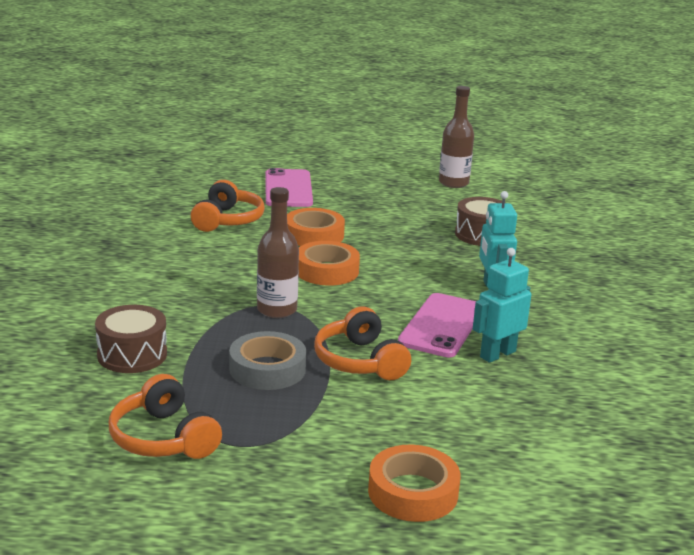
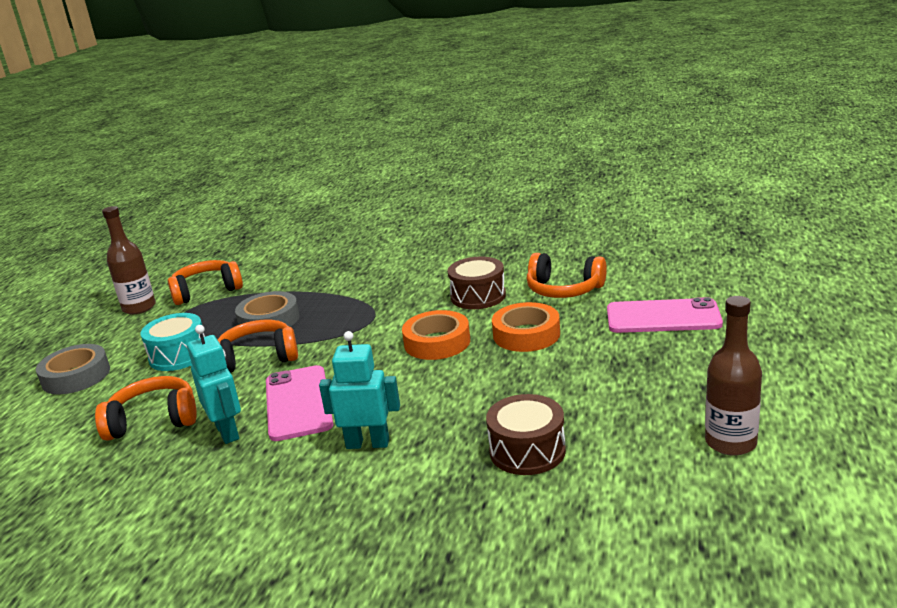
camera: 105 degrees right, 0 degrees up
brown drum [95,305,167,373] -> brown drum moved to [448,257,506,309]
brown bottle [257,187,299,318] -> brown bottle moved to [102,206,156,314]
orange tape [368,445,461,522] -> grey tape [36,344,110,394]
pink phone [398,293,476,357] -> pink phone turned 45 degrees clockwise [266,365,333,441]
none -> orange headphones [95,376,197,441]
none -> turquoise drum [140,313,205,371]

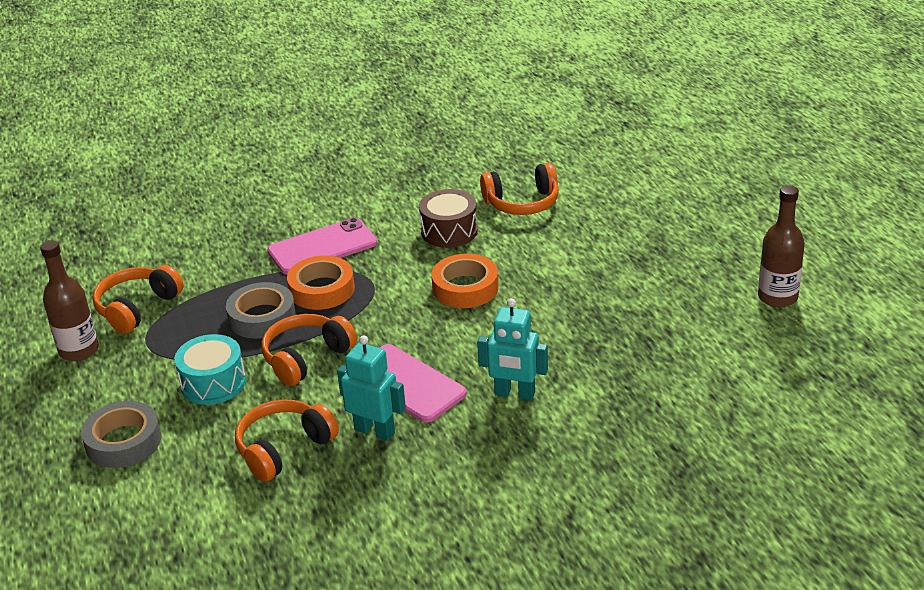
camera: 35 degrees left, 10 degrees up
turquoise robot [319,331,400,449] -> turquoise robot turned 135 degrees counterclockwise [477,298,548,400]
brown drum [486,394,566,475] -> none
orange tape [492,302,560,352] -> orange tape moved to [287,255,355,310]
pink phone [607,297,723,333] -> pink phone moved to [267,218,377,275]

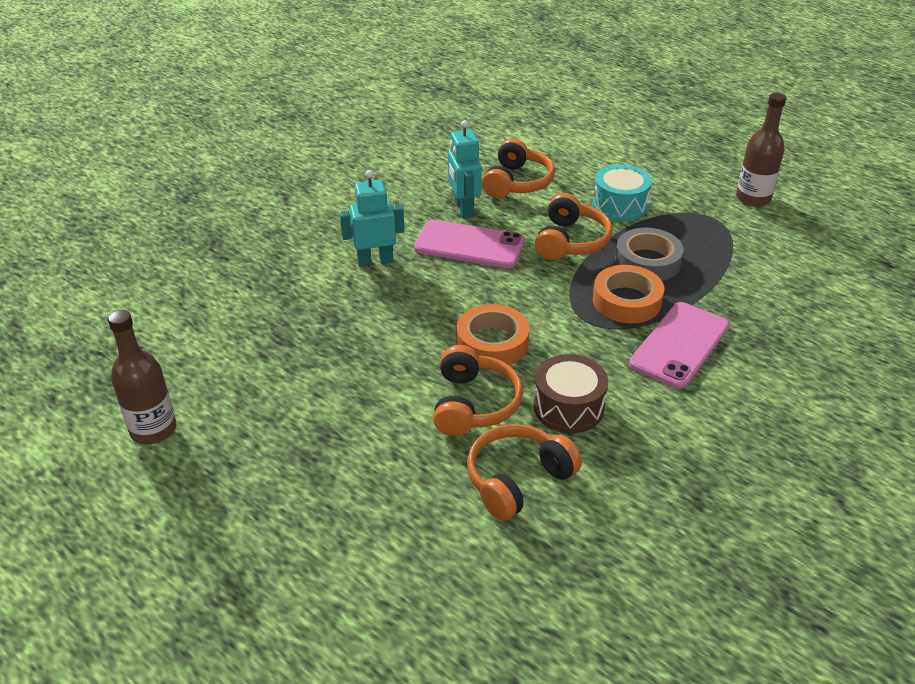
camera: 150 degrees right, 5 degrees up
grey tape [81,401,161,468] -> none
orange headphones [92,265,184,334] -> orange headphones moved to [433,345,523,436]
turquoise robot [337,335,406,441] -> turquoise robot turned 75 degrees clockwise [448,120,482,218]

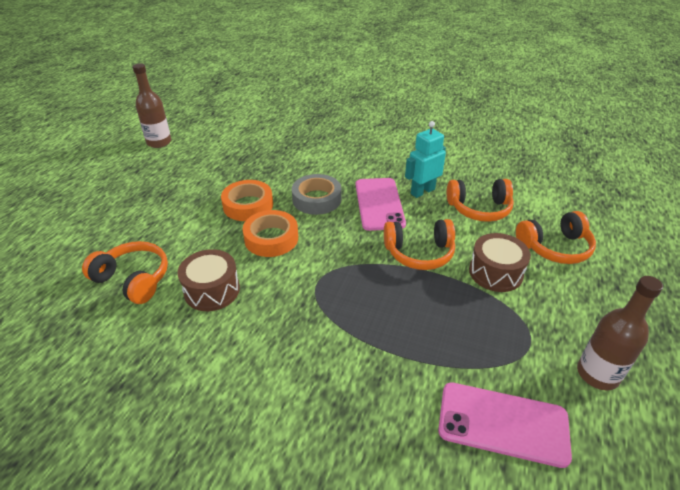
camera: 70 degrees right, 0 degrees up
turquoise robot [340,170,404,267] -> none
orange headphones [433,345,523,436] -> orange headphones moved to [516,211,596,264]
turquoise drum [592,164,652,221] -> brown drum [469,233,531,292]
orange tape [593,265,664,323] -> orange tape moved to [221,180,273,221]
grey tape [615,228,684,281] -> grey tape moved to [292,174,341,215]
pink phone [629,302,729,388] -> pink phone moved to [438,382,572,468]

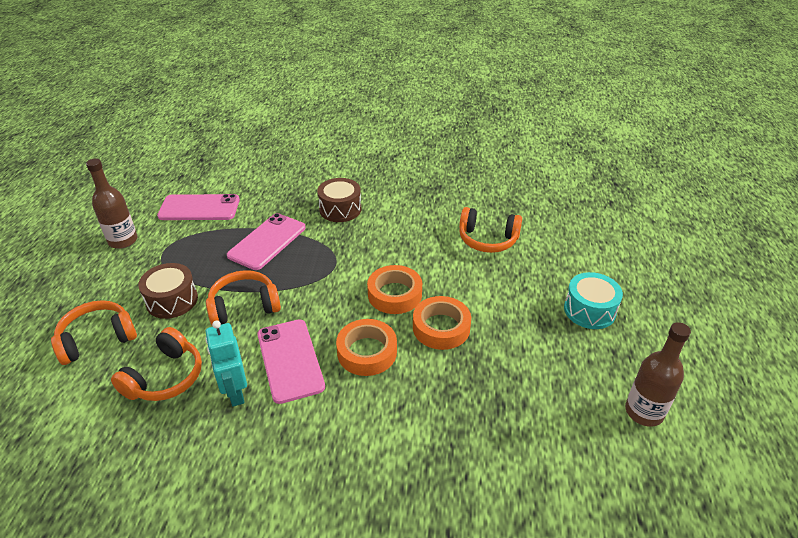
camera: 165 degrees right, 0 degrees up
brown drum [178,249,240,311] -> brown drum moved to [317,178,361,222]
grey tape [292,174,341,215] -> orange tape [336,319,397,376]
turquoise robot [405,121,446,198] -> turquoise robot turned 120 degrees clockwise [206,320,247,407]
orange headphones [447,179,514,222] -> orange headphones turned 135 degrees clockwise [111,327,202,401]
none -> pink phone [227,213,306,270]
none -> turquoise drum [564,272,623,329]

